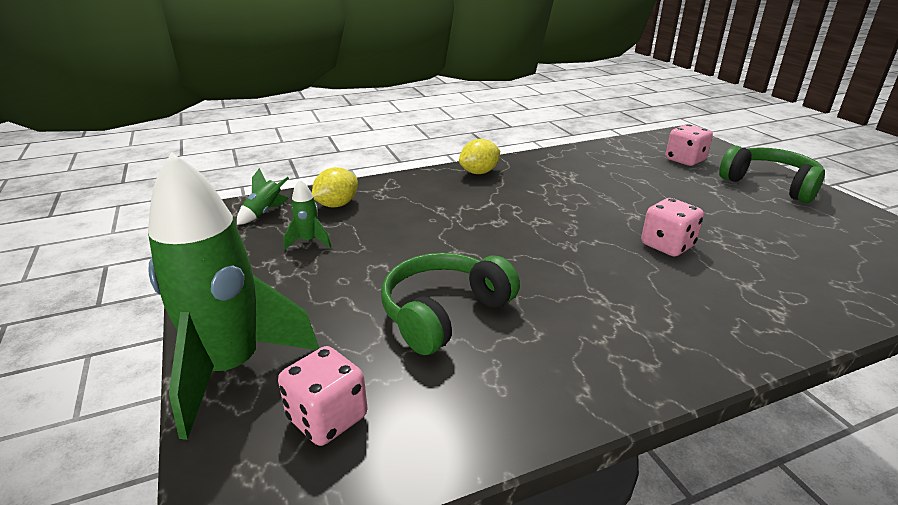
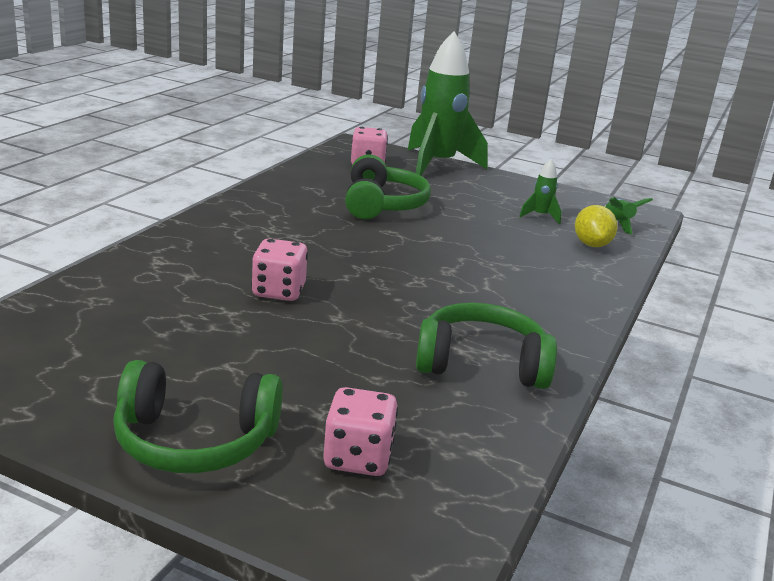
camera: 135 degrees right, 5 degrees down
yellow lemon [459,139,500,174] -> none
none -> green headphones [416,303,557,389]

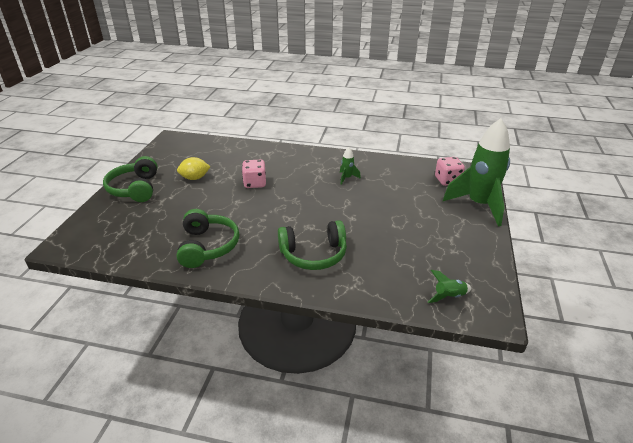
camera: 80 degrees right, 10 degrees up
pink dice [323,387,398,476] -> none
green headphones [345,154,431,219] -> green headphones moved to [278,220,347,270]
green rocket [519,159,561,224] -> green rocket moved to [340,147,361,185]
yellow lemon [575,205,618,247] -> yellow lemon moved to [177,157,210,180]

